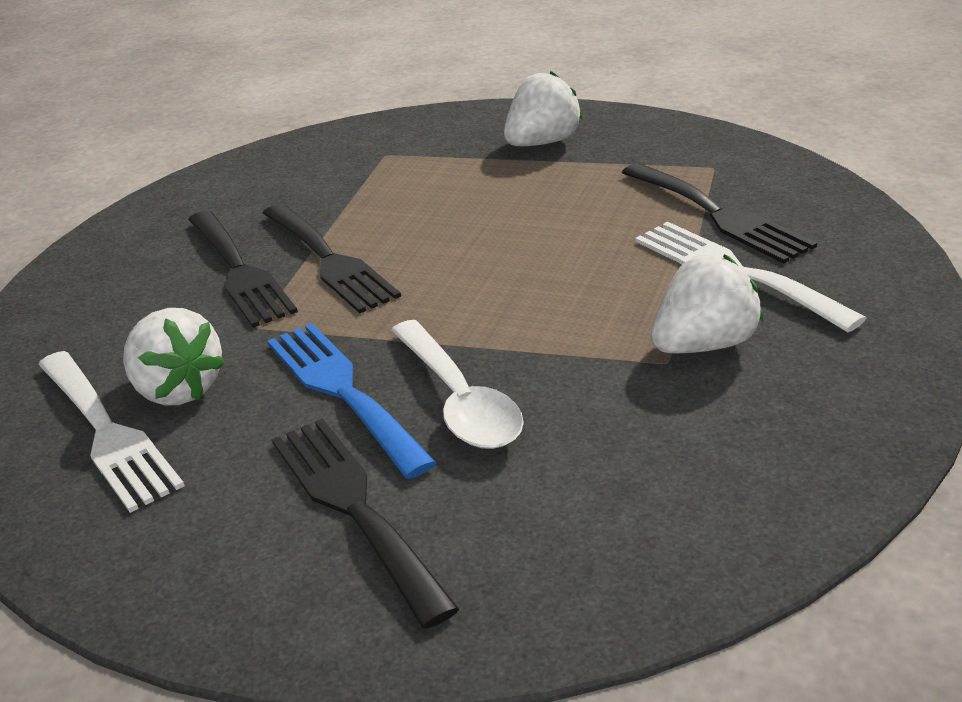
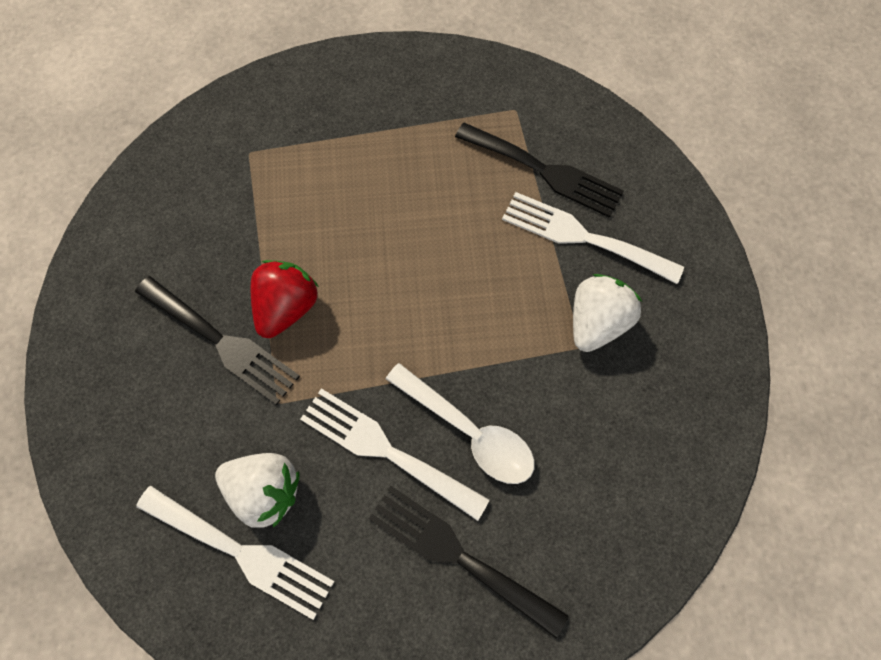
camera: 30 degrees left, 35 degrees up
black fork [263,204,401,313] -> red strawberry [251,260,319,338]
blue fork [267,323,437,479] -> white fork [300,388,490,521]
white strawberry [504,71,583,146] -> none

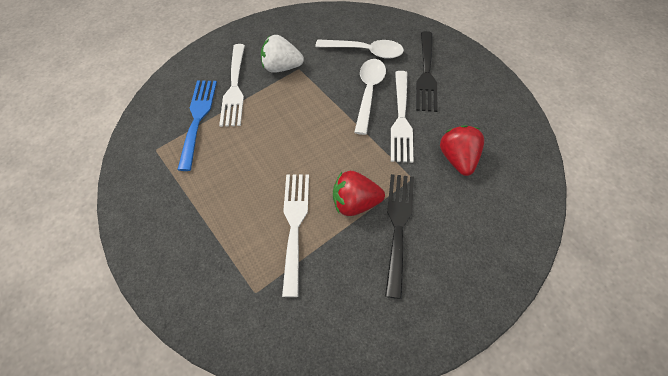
camera: 115 degrees left, 10 degrees down
white fork [136,486,334,620] -> white fork moved to [282,174,309,297]
white strawberry [215,453,300,528] -> red strawberry [440,125,484,176]
black fork [455,123,624,218] -> blue fork [177,81,217,171]
none -> white spoon [315,39,404,59]

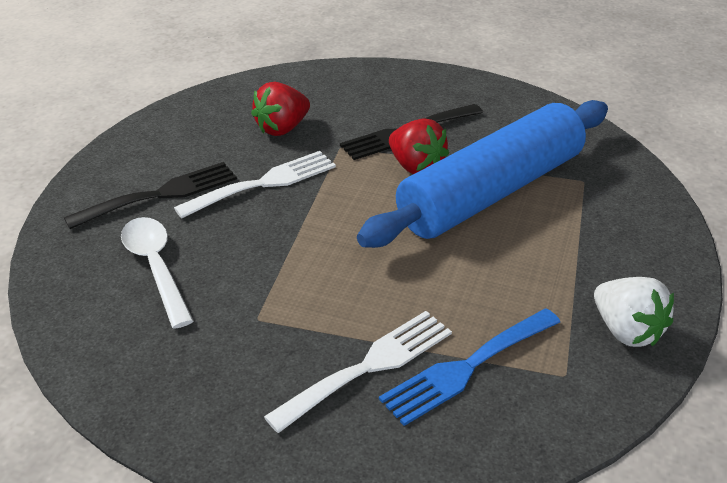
camera: 130 degrees left, 20 degrees down
white strawberry [261,35,304,73] -> white strawberry moved to [594,277,674,347]
white fork [282,174,309,297] -> blue rolling pin [357,100,608,248]
white spoon [354,59,386,135] -> none

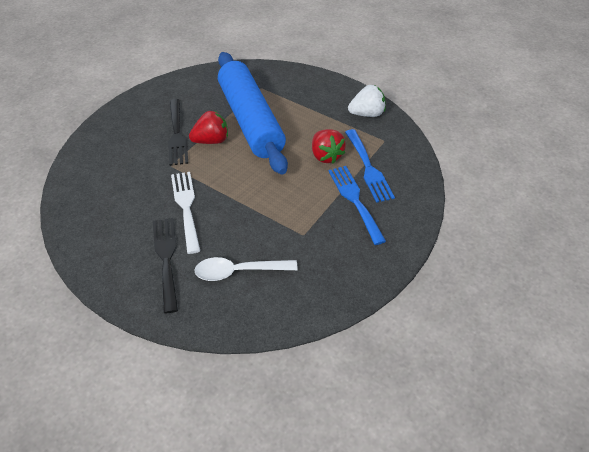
camera: 70 degrees left, 10 degrees up
red strawberry [251,82,310,136] -> red strawberry moved to [312,129,346,164]
white fork [264,311,452,433] -> blue fork [328,166,386,245]

